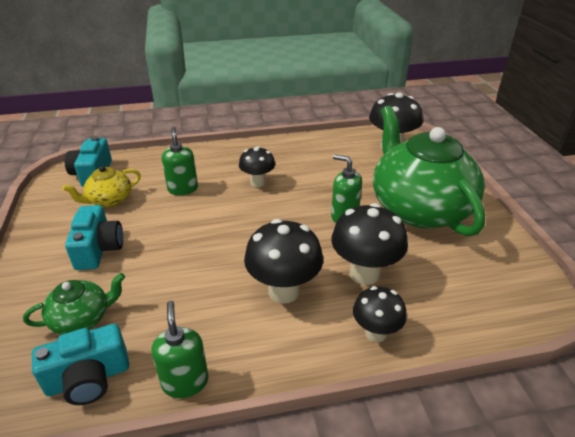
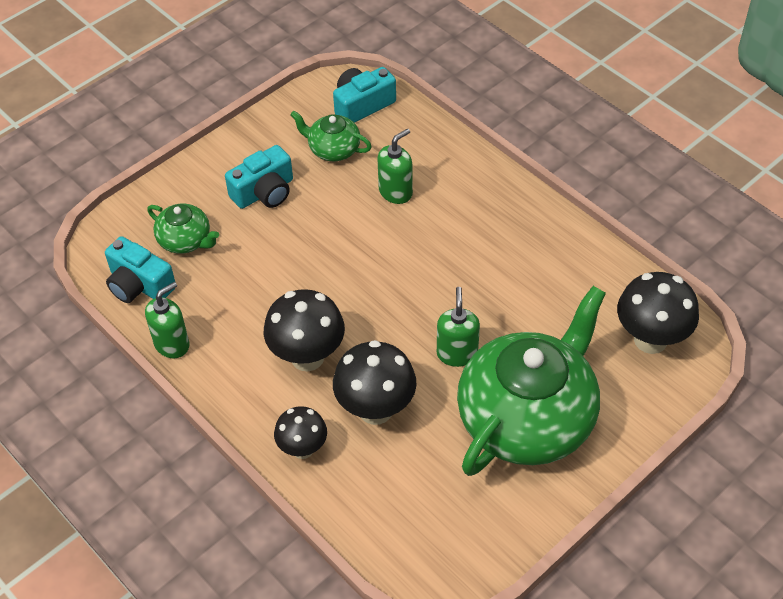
camera: 60 degrees right, 15 degrees up
yellow teapot [62,166,141,207] -> green teapot [290,111,372,161]
black mushroom [239,146,275,187] -> none

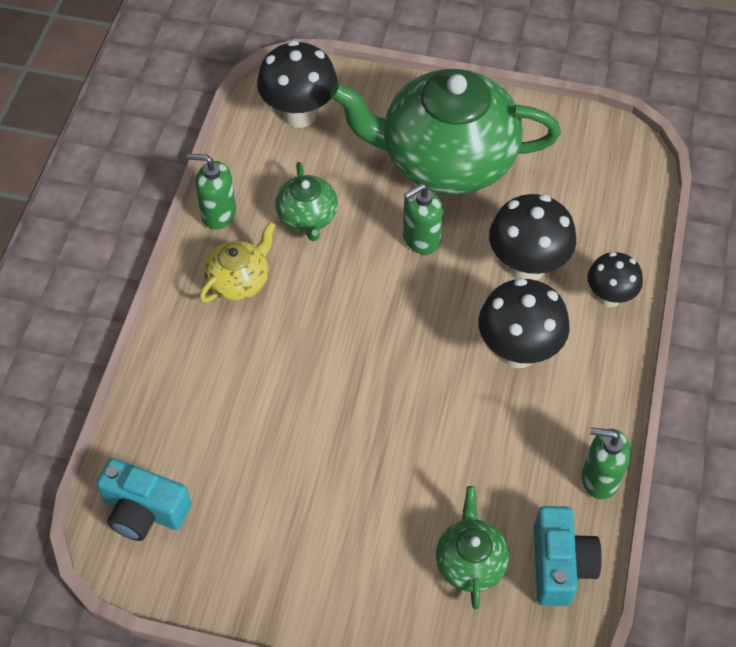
camera: 125 degrees left, 5 degrees up
turquoise camera [225,145,293,209] -> none
green teapot [290,111,372,161] -> green teapot moved to [275,162,338,241]
green soap dispenser [377,128,413,204] -> green soap dispenser moved to [187,153,236,229]
none -> yellow teapot [199,222,276,303]

